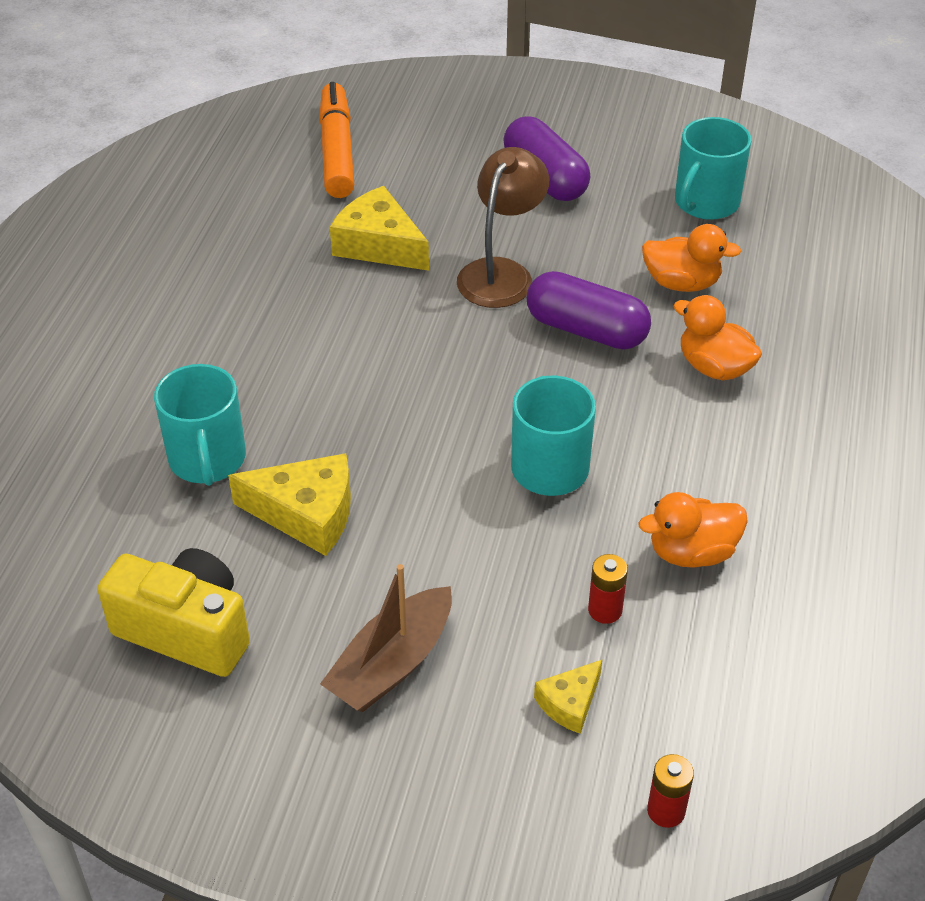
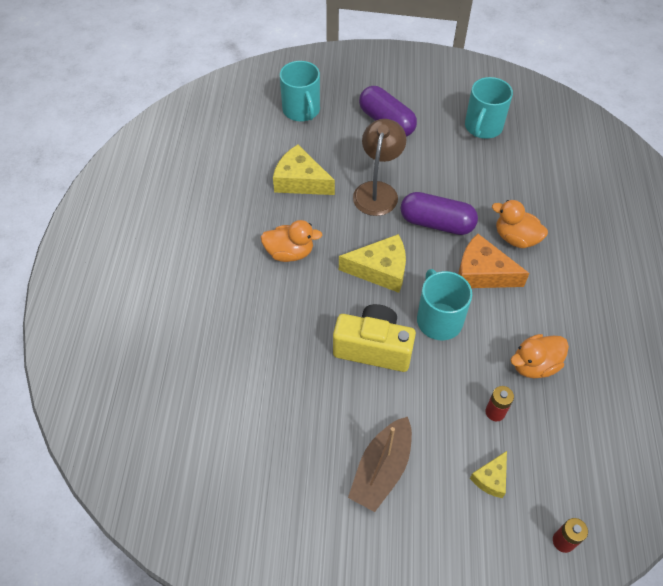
camera: 10 degrees left, 10 degrees up
yellow camera [97,548,250,677] -> yellow camera moved to [333,304,416,372]
turquoise mug [154,364,246,486] -> turquoise mug moved to [280,61,320,121]
yellow cheese [228,453,351,556] -> yellow cheese moved to [339,234,406,293]
orange marker [319,82,354,198] -> none
orange duck [642,224,742,292] -> orange duck moved to [261,220,322,262]
none -> orange cheese [458,234,529,288]

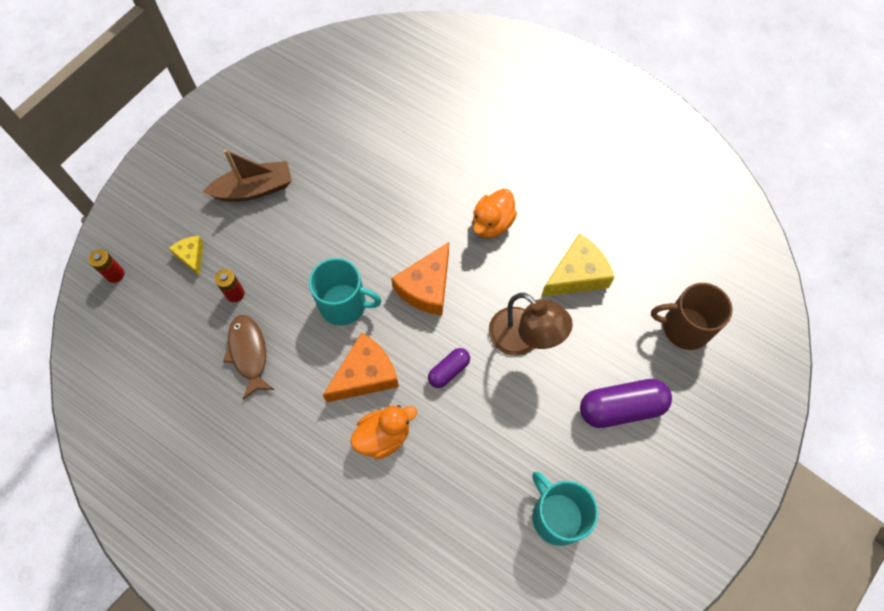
camera: 120 degrees right, 10 degrees up
turquoise mug [280,61,320,121] -> brown mug [651,283,733,350]
yellow camera [333,304,416,372] -> none
yellow cheese [339,234,406,293] -> orange cheese [391,242,449,315]
brown boat [348,417,412,512] -> brown boat turned 105 degrees clockwise [203,149,292,201]
purple capsule [401,192,478,235] -> purple capsule [428,348,470,388], size x0.56
orange duck [511,334,569,378] -> brown fish [223,315,275,400]

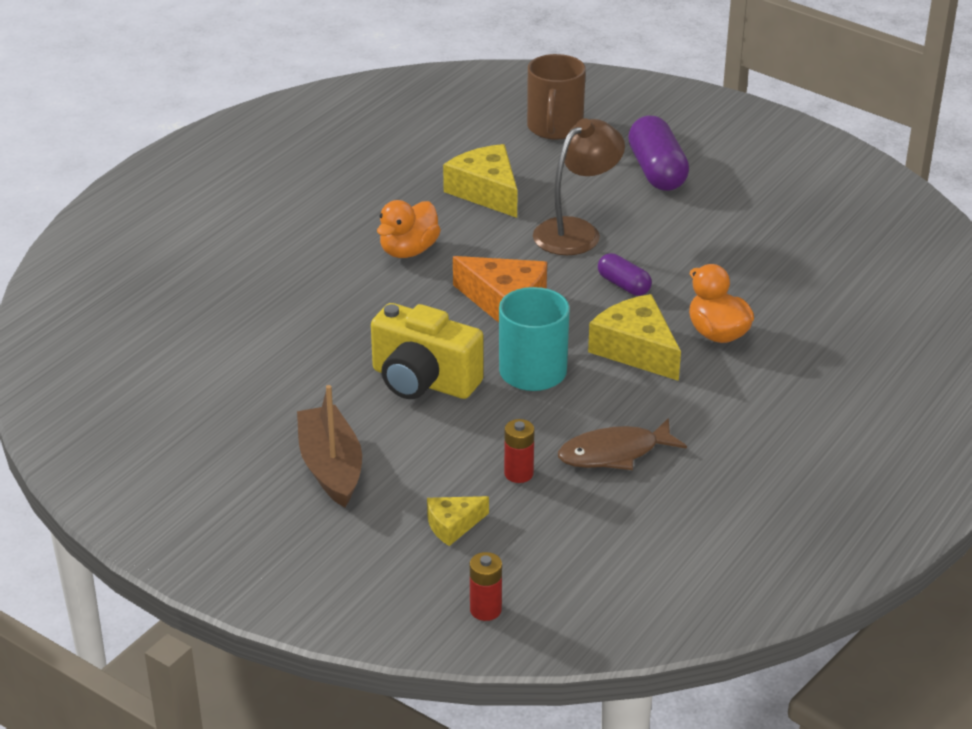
camera: 90 degrees left, 30 degrees down
orange cheese [323,333,399,402] -> yellow cheese [588,294,681,381]
orange duck [473,189,517,238] -> orange duck turned 90 degrees clockwise [377,200,441,258]
turquoise mug [532,472,598,546] -> none
none -> yellow camera [371,303,484,399]

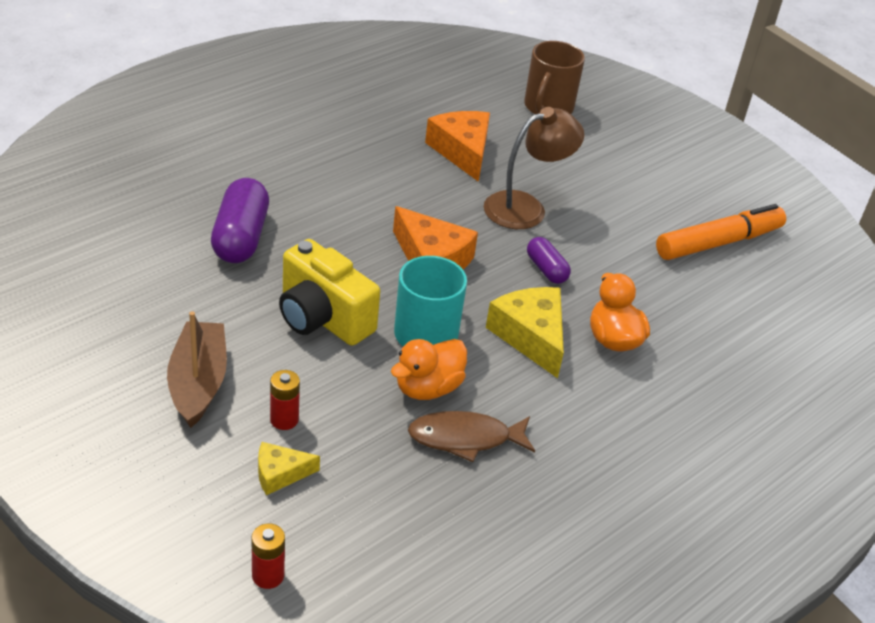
camera: 10 degrees right, 5 degrees up
orange duck [377,200,441,258] -> orange duck moved to [391,339,467,400]
yellow cheese [443,144,518,218] -> orange cheese [425,111,490,182]
red battery [504,419,535,483] -> red battery moved to [270,370,300,430]
purple capsule [628,116,689,191] -> purple capsule moved to [211,178,269,263]
none -> orange marker [656,204,786,260]

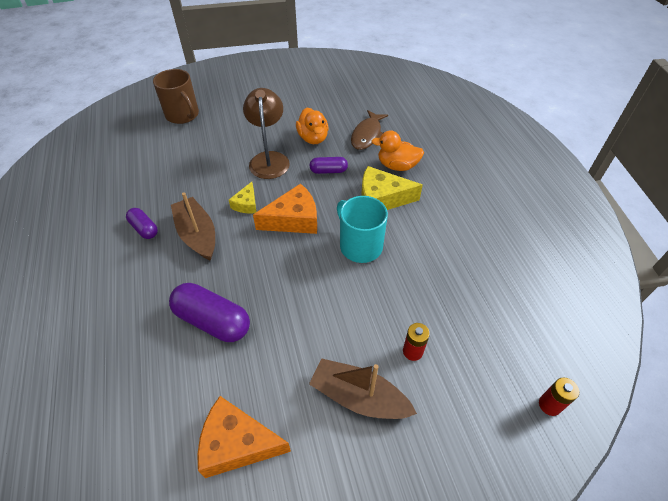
camera: 60 degrees left, 10 degrees up
yellow cheese [258,442,320,495] -> yellow cheese moved to [229,182,256,214]
yellow camera [279,239,380,346] -> none
orange duck [391,339,467,400] -> orange duck moved to [296,108,329,144]
brown fish [408,411,535,462] -> brown fish moved to [351,110,388,150]
orange cheese [425,111,490,182] -> orange cheese moved to [197,396,291,478]
orange marker [656,204,786,260] -> none
none -> purple capsule [126,208,158,239]
none -> brown boat [171,193,215,261]

